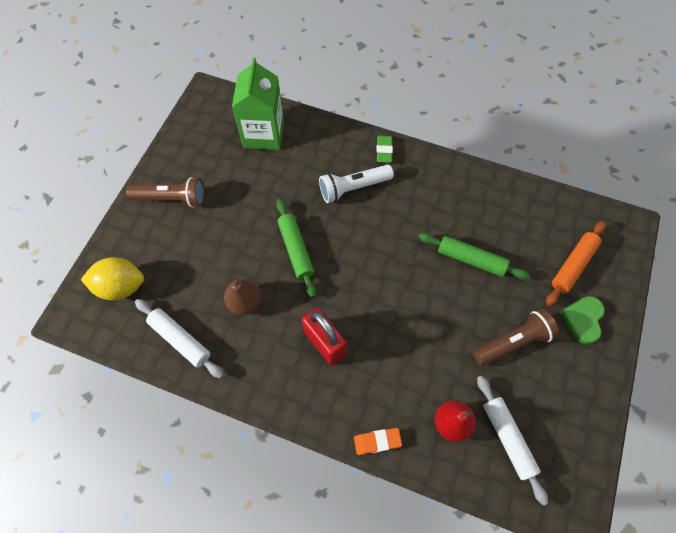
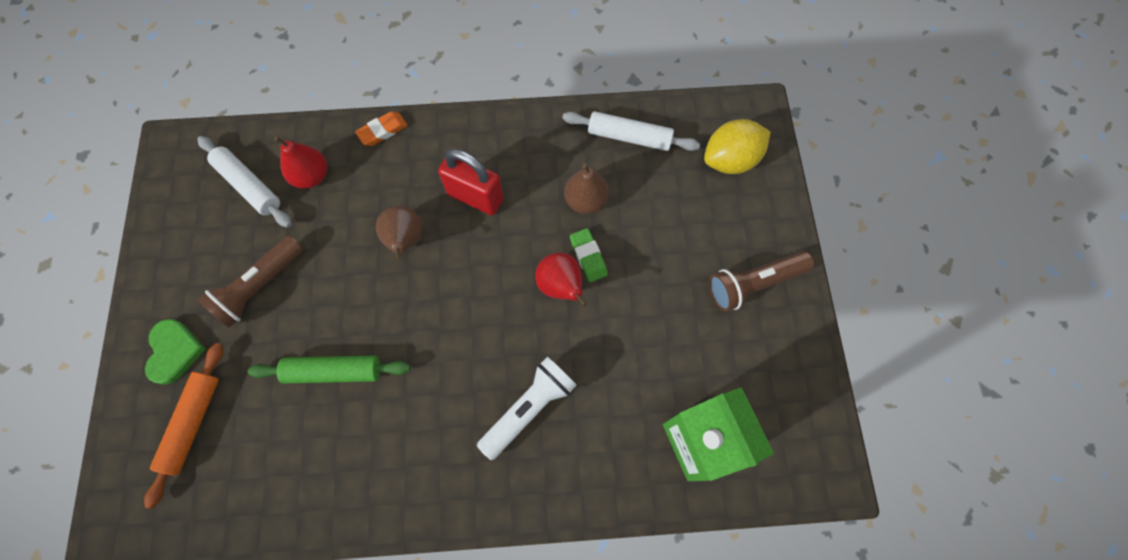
camera: 155 degrees right, 5 degrees up
green rolling pin [276,199,316,298] -> red pear [535,252,587,307]
green eraser [377,136,393,163] -> green eraser moved to [570,228,608,282]
none -> brown pear [376,206,423,260]

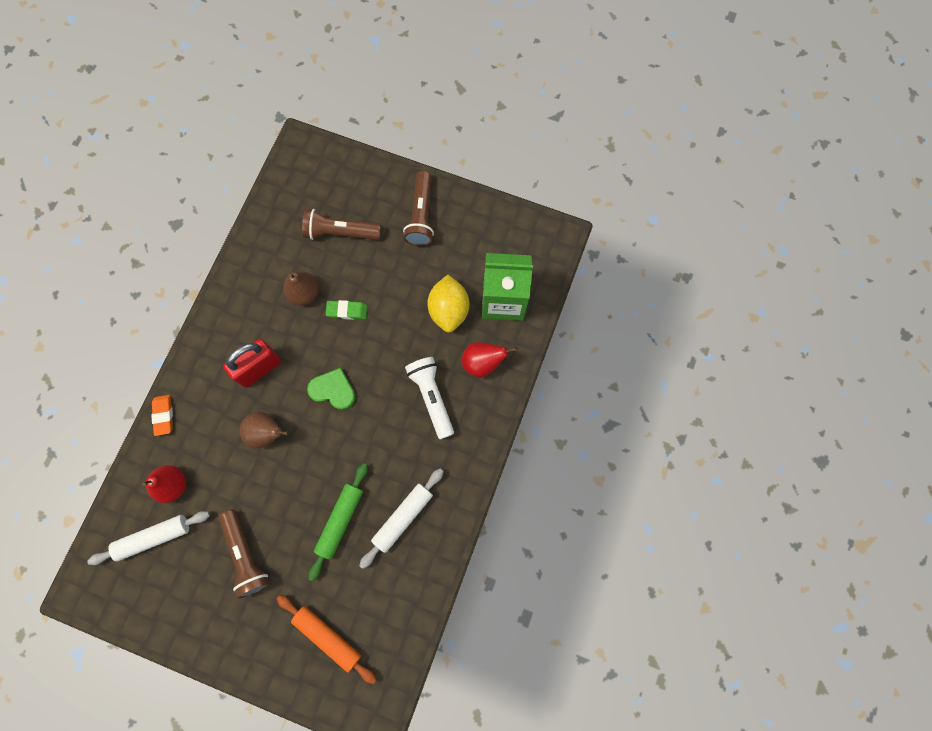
camera: 65 degrees left, 5 degrees up
green heart [145,319,206,385] -> green heart moved to [307,368,355,410]
red pear [535,252,587,307] -> red pear moved to [462,342,517,378]
white rolling pin [562,111,700,151] -> white rolling pin moved to [359,469,444,569]
yellow lemon [704,119,770,174] -> yellow lemon moved to [427,275,469,333]
none -> brown flashlight [302,209,381,240]

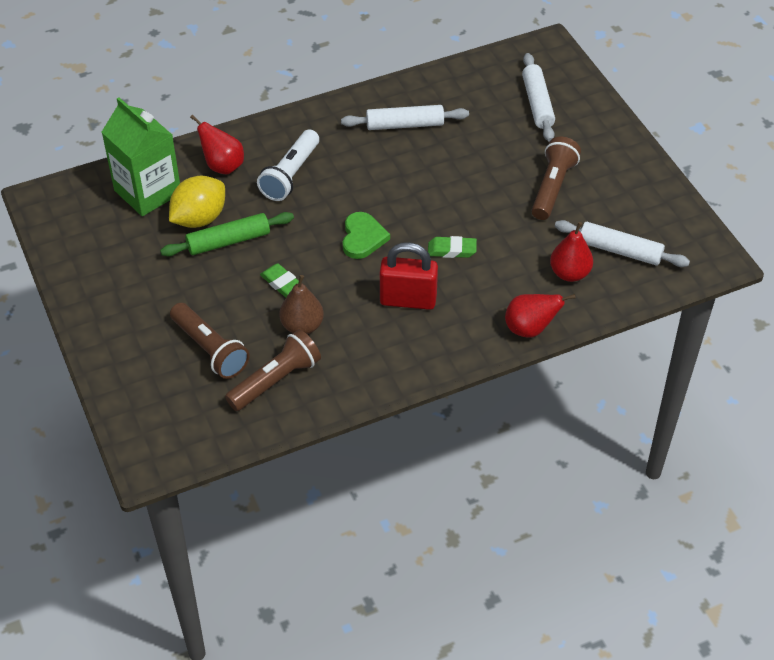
camera: 135 degrees left, 25 degrees down
orange eraser [151,395,173,436] -> red pear [505,294,576,338]
brown pear [240,412,289,449] -> green eraser [428,236,477,258]
orange rolling pin [277,595,377,684] -> white rolling pin [522,53,555,142]
green heart [307,368,355,410] -> green heart turned 150 degrees counterclockwise [343,212,390,259]
green rolling pin [309,463,368,581] -> green rolling pin moved to [160,212,294,257]
brown flashlight [403,171,434,246] -> brown flashlight moved to [225,329,321,411]

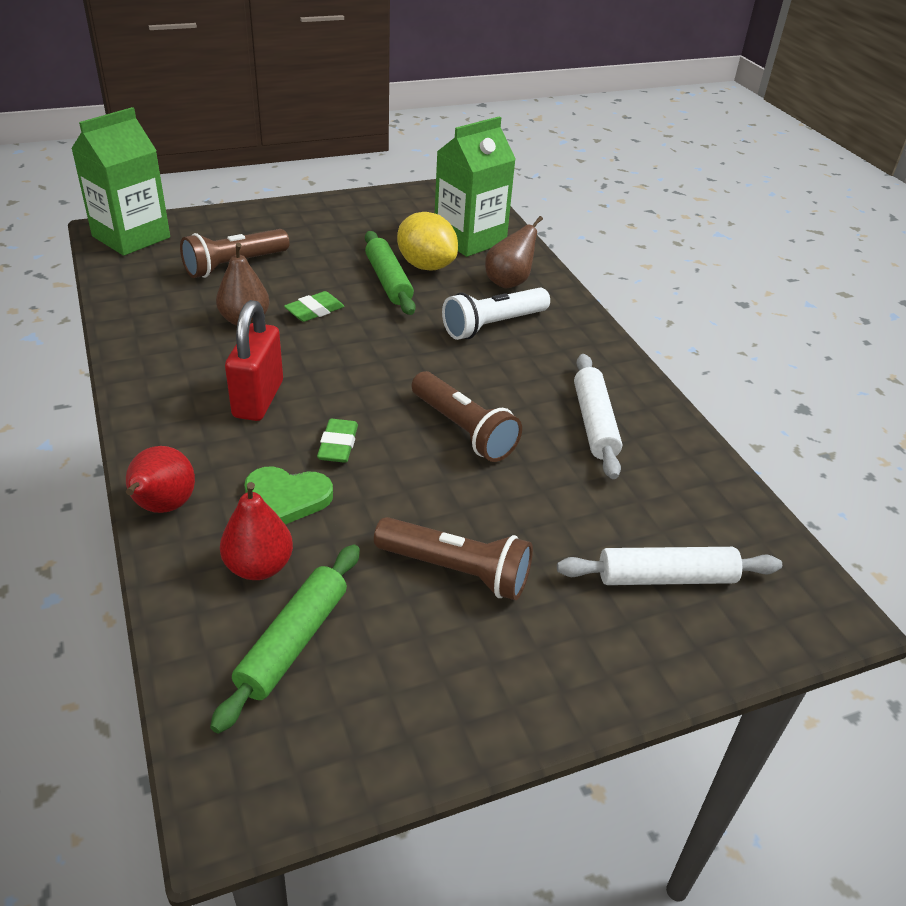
camera: 90 degrees right, 10 degrees down
red pear [190,115,244,174] -> brown pear [485,216,543,288]
brown flashlight [225,329,321,411] -> brown flashlight moved to [412,371,522,462]
white flashlight [257,129,319,201] -> white flashlight turned 60 degrees counterclockwise [442,287,550,340]
green heart [343,212,390,259] -> green heart moved to [244,467,333,525]
white rolling pin [555,220,690,267] -> green rolling pin [210,544,360,733]
none -> green carton [71,107,170,256]

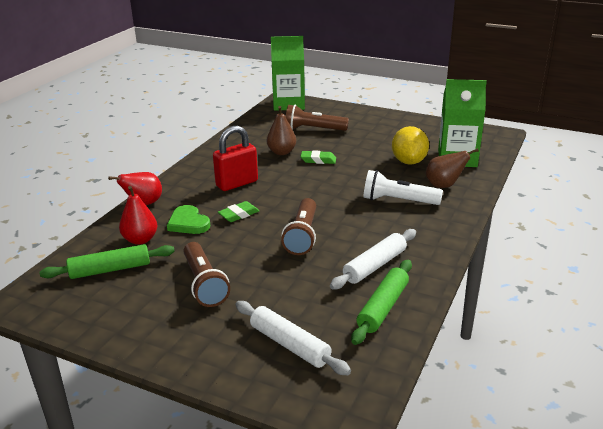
camera: 50 degrees right, 10 degrees down
green rolling pin [365,231,416,315] -> green rolling pin moved to [351,260,412,345]

